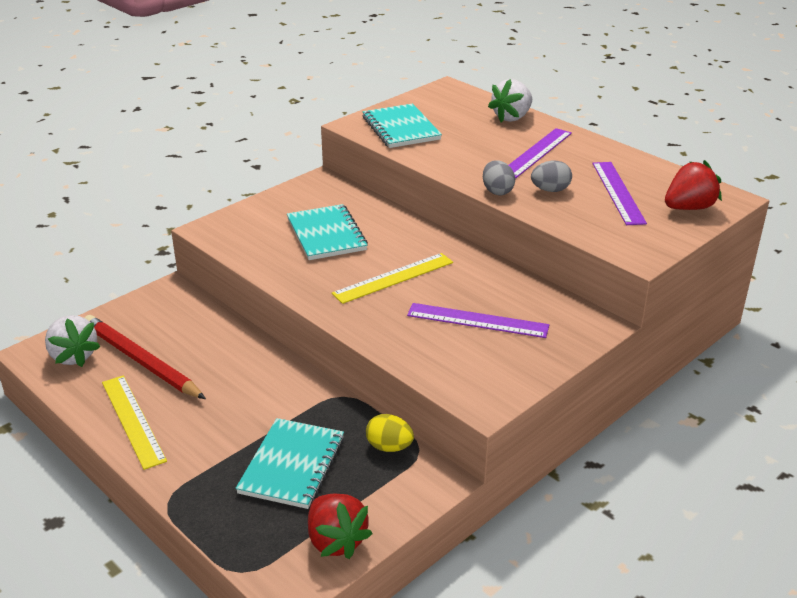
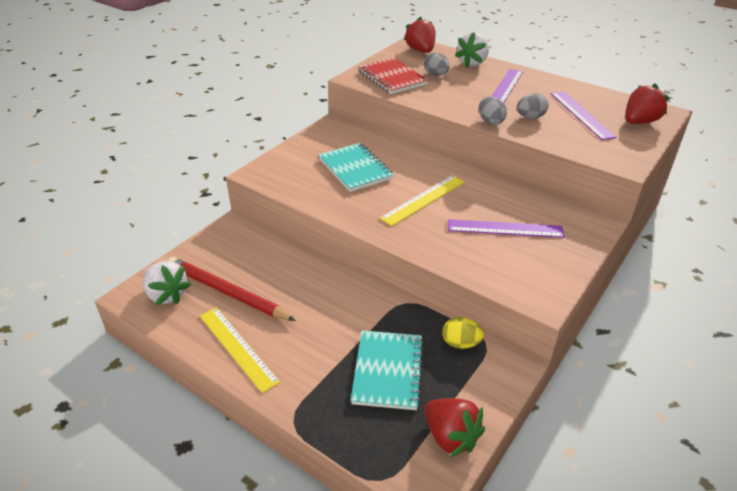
camera: 10 degrees left, 5 degrees up
turquoise notebook [363,104,442,148] -> red notebook [358,58,428,94]
none -> red strawberry [404,17,435,53]
none -> grey egg [424,52,450,76]

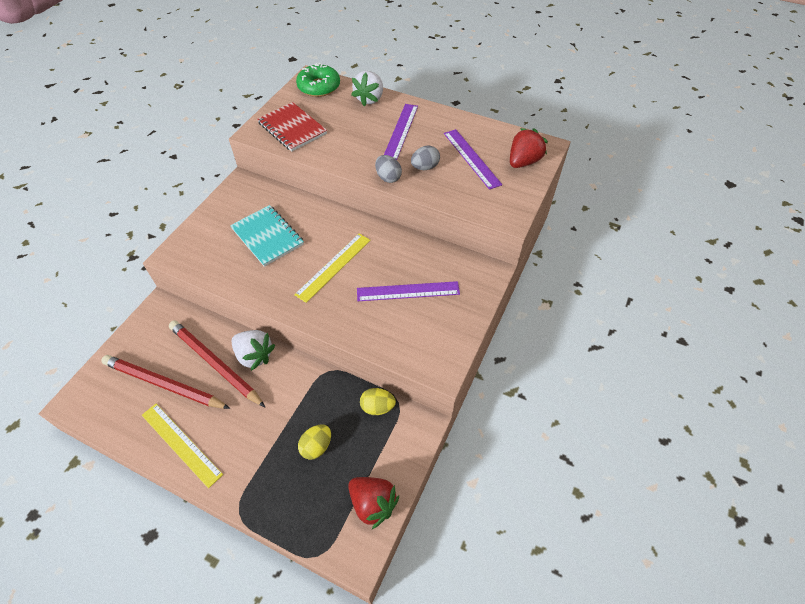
camera: 10 degrees left, 15 degrees up
white strawberry [143,261,191,305] -> white strawberry moved to [232,330,275,371]
turquoise notebook [350,330,424,410] -> yellow egg [298,424,331,460]
red strawberry [404,17,435,53] -> green donut [296,63,340,97]
grey egg [424,52,450,76] -> none
none -> red pencil [169,320,265,407]

